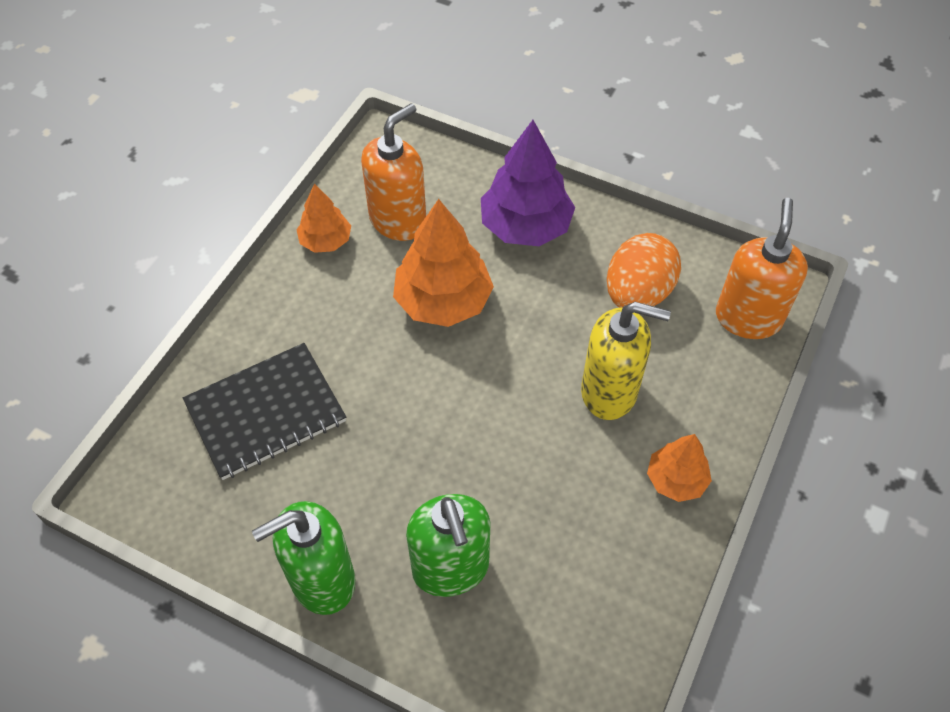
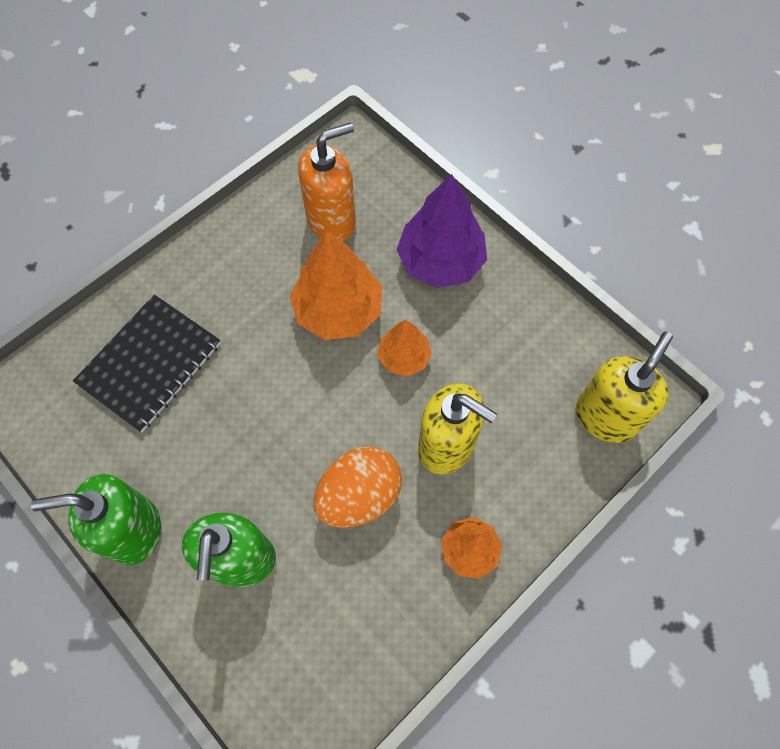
camera: 20 degrees right, 10 degrees up
black notebook [183,343,346,480] -> black notebook turned 45 degrees counterclockwise [73,295,221,432]
orange tree [296,184,351,253] -> orange tree moved to [378,320,432,376]
orange egg [607,233,681,308] -> orange egg moved to [313,446,402,528]
orange soap dispenser [716,198,808,339] -> yellow soap dispenser [576,332,673,443]

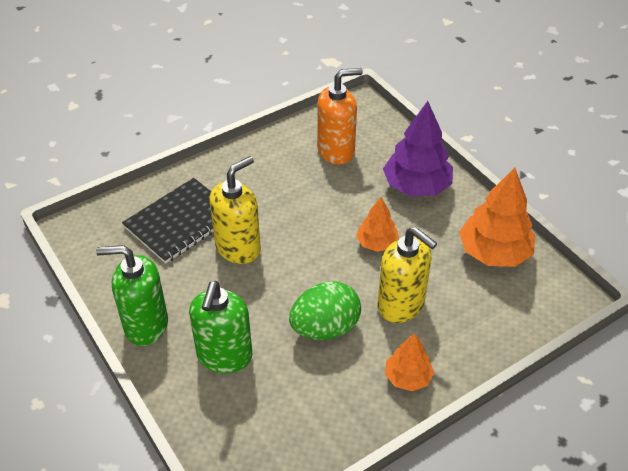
camera: 10 degrees right, 20 degrees down
orange tree [290,231,382,340] -> orange tree moved to [459,168,535,267]
orange egg [313,446,402,528] -> green egg [289,281,361,340]
yellow soap dispenser [576,332,673,443] -> yellow soap dispenser moved to [210,156,261,264]

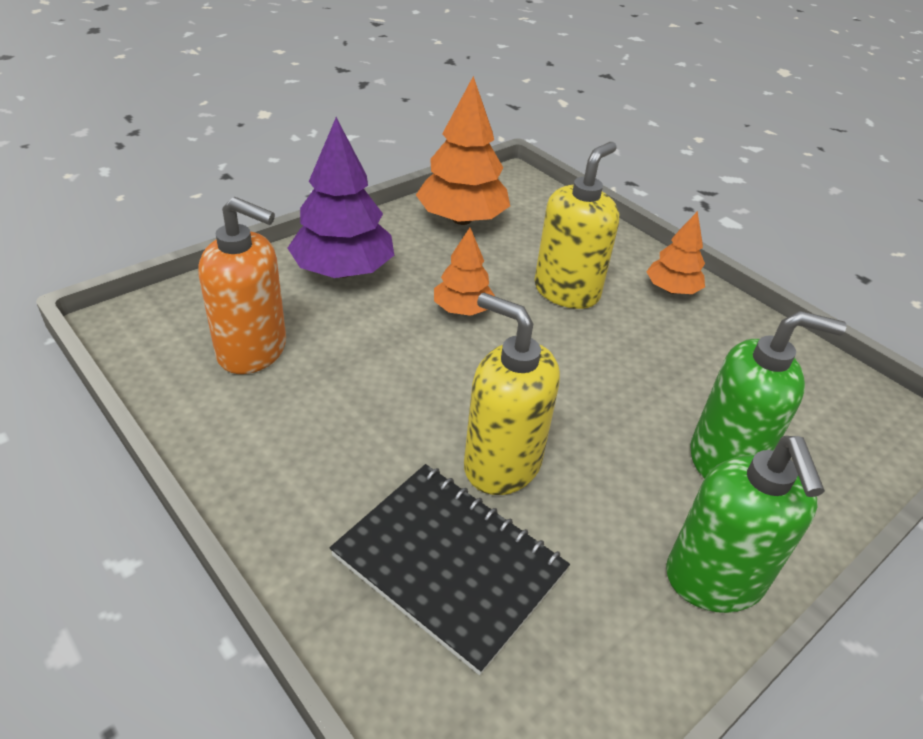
camera: 100 degrees left, 5 degrees down
green egg [289,281,361,340] -> none
orange soap dispenser [317,68,363,165] -> orange soap dispenser turned 135 degrees clockwise [198,197,286,374]

